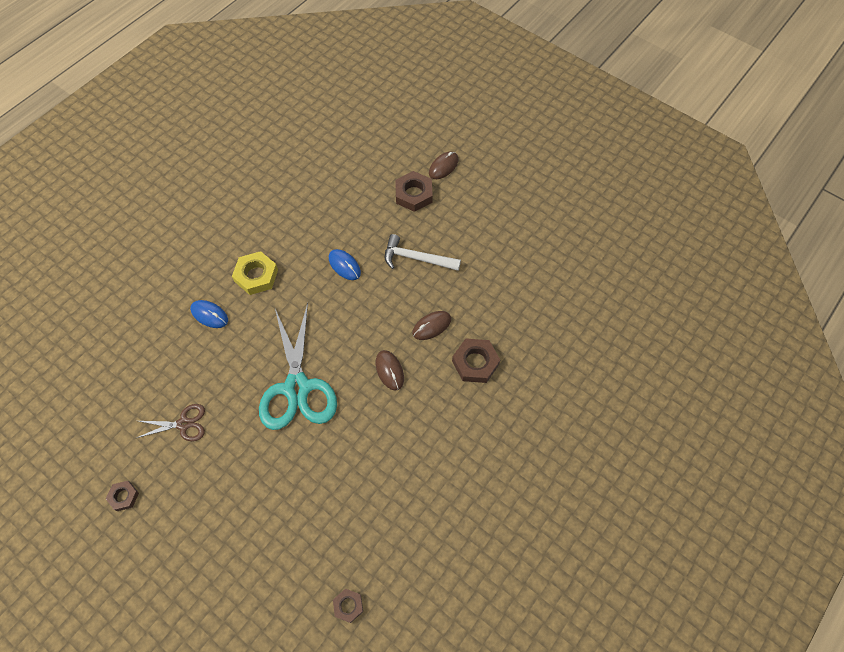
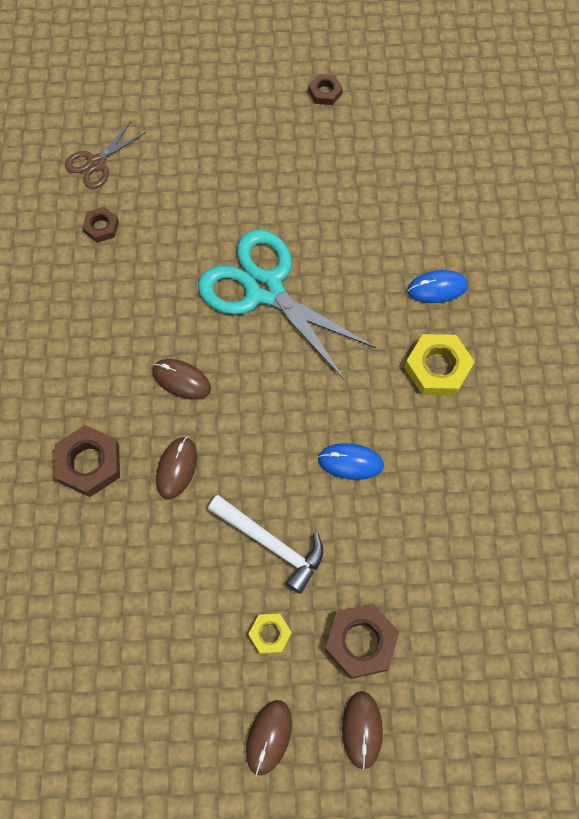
camera: 140 degrees right, 5 degrees up
brown scissors [137,404,205,441] -> brown scissors moved to [65,121,146,189]
brown nut [333,589,363,623] -> brown nut moved to [82,207,119,243]
white hammer [385,234,461,271] -> white hammer turned 60 degrees clockwise [208,495,324,594]
none -> brown mouse [246,700,292,775]
none -> yellow nut [249,614,292,654]

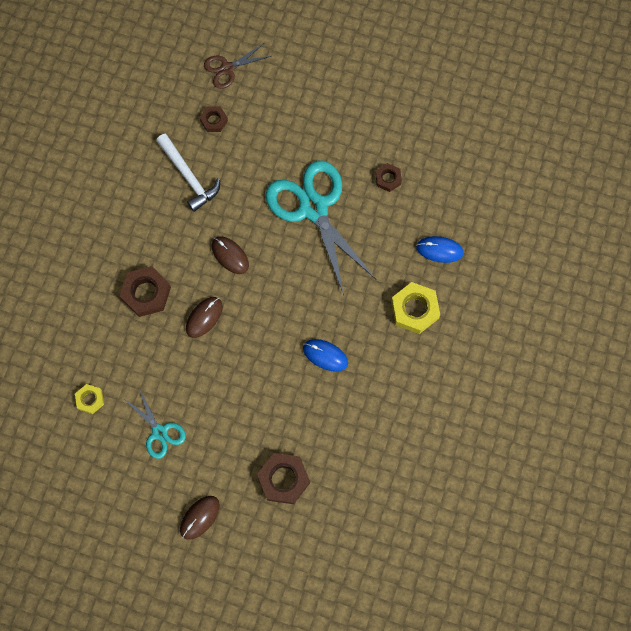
camera: 20 degrees right, 5 degrees up
white hammer [208,495,324,594] -> white hammer moved to [156,134,220,212]
yellow nut [249,614,292,654] -> yellow nut moved to [75,384,104,414]
brown nut [308,74,343,105] -> brown nut moved to [375,163,402,192]
brown mouse [342,691,383,770] -> none
none -> turquoise scissors [126,388,186,459]

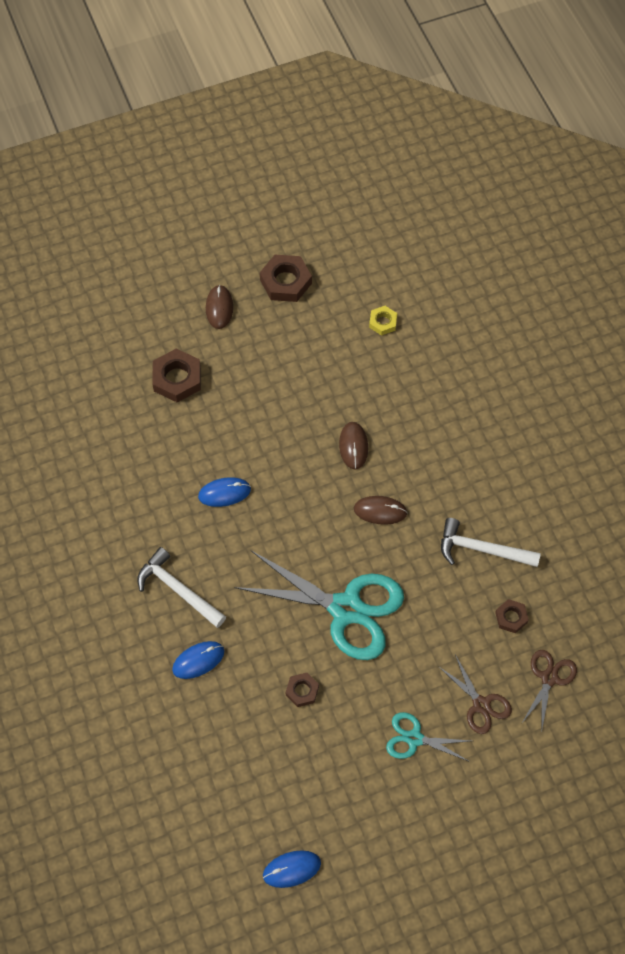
camera: 140 degrees right, 10 degrees down
brown nut [120,266,171,317] -> brown nut moved to [260,255,312,302]
turquoise scissors [126,388,186,459] -> turquoise scissors moved to [386,712,470,762]
yellow nut [391,282,440,334] -> white hammer [137,547,226,628]
none -> blue mouse [263,850,321,888]
none -> brown scissors [438,655,512,734]

